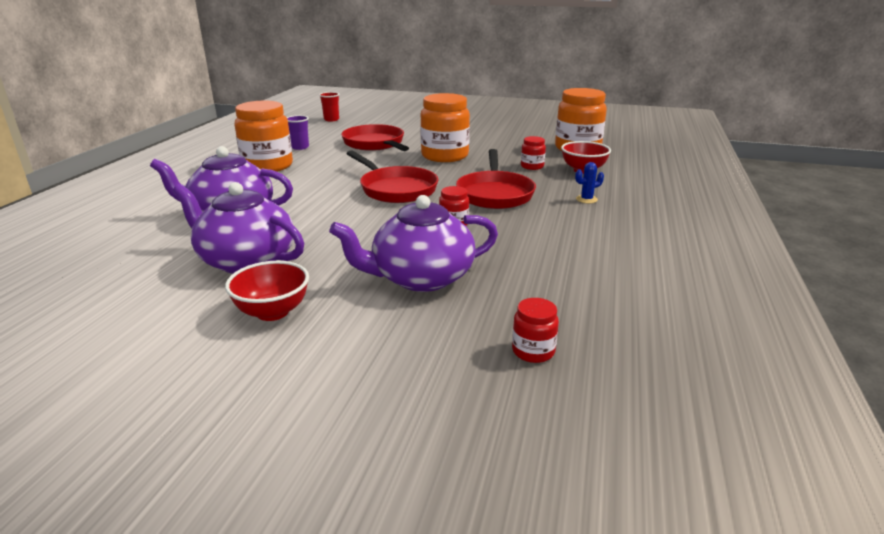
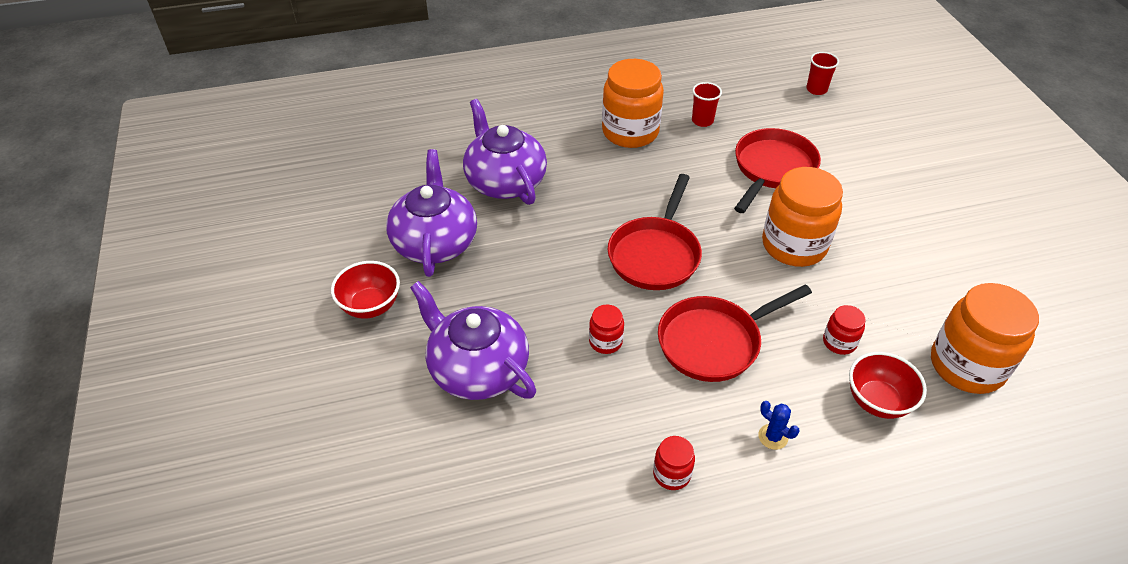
camera: 60 degrees right, 20 degrees up
purple cup [287,115,309,150] -> red cup [692,82,722,127]
red jar [512,298,559,363] -> red jar moved to [653,436,695,490]

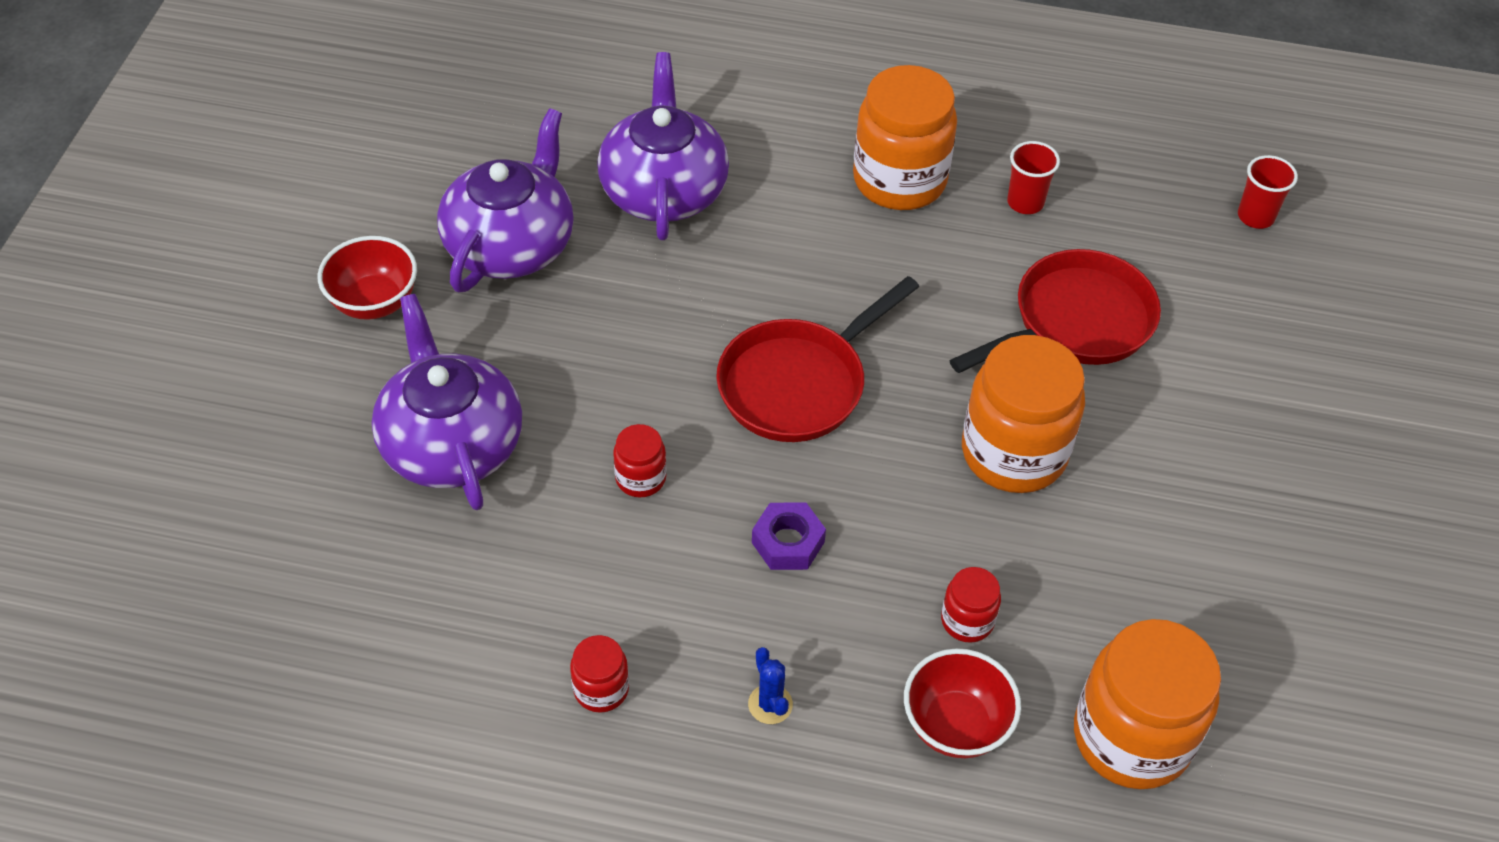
camera: 25 degrees right, 5 degrees up
red pan [658,284,812,382] -> purple nut [752,503,826,570]

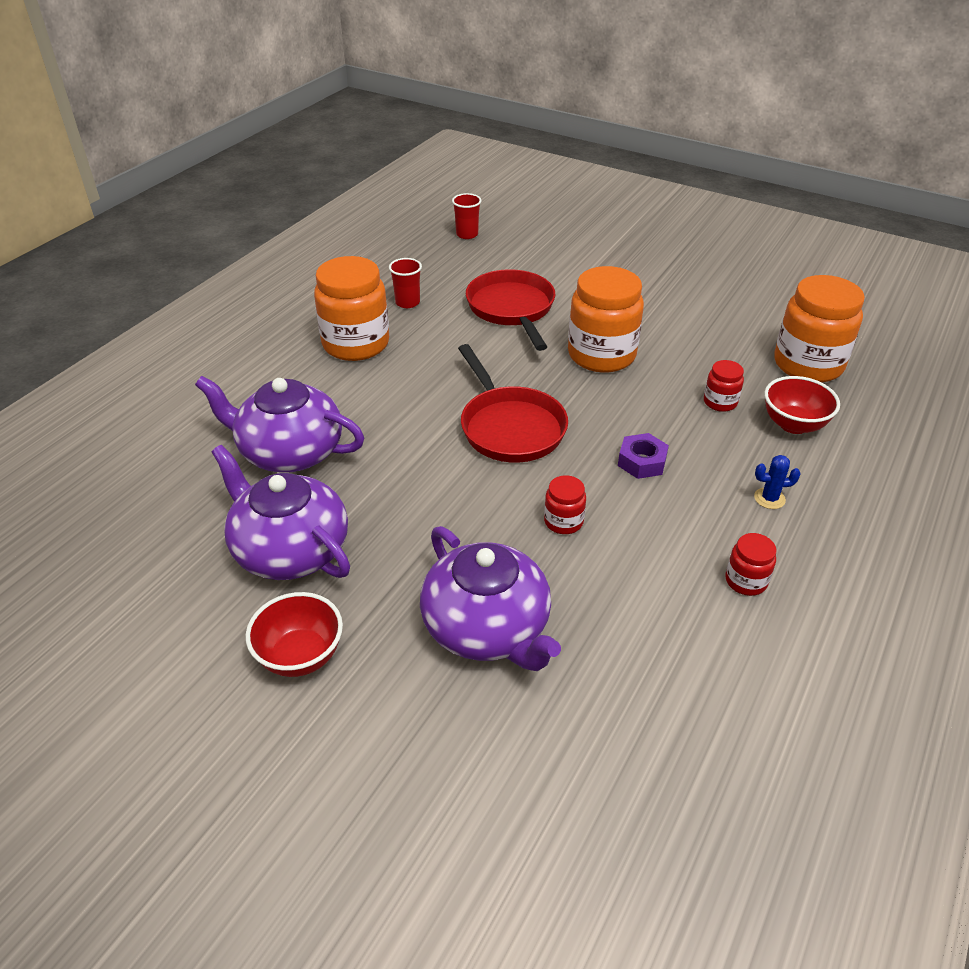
camera: 70 degrees left, 10 degrees down
purple teapot [372,294,522,510] -> purple teapot turned 120 degrees counterclockwise [420,526,561,671]

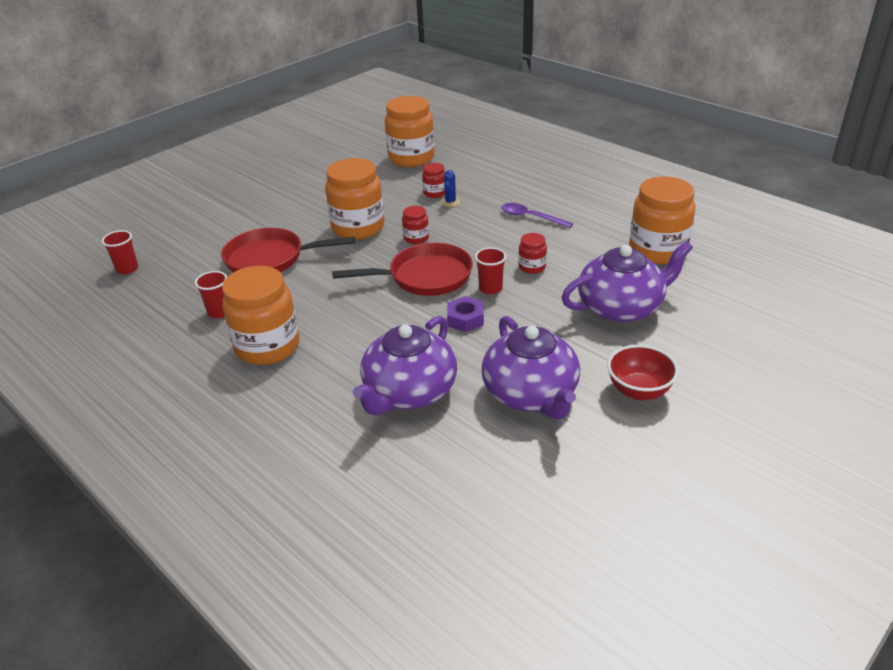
camera: 75 degrees left, 5 degrees down
purple teapot [212,445,350,580] -> purple teapot turned 75 degrees counterclockwise [482,316,580,419]
purple nut [618,433,669,479] -> purple nut moved to [447,296,484,332]
red jar [726,533,777,596] -> red jar moved to [402,206,429,244]
blue cactus [754,455,801,509] -> blue cactus moved to [441,170,460,207]
red bowl [764,376,840,434] -> none
none -> red cup [475,247,506,294]
none -> purple spoon [501,203,573,228]
none -> orange jar [629,176,696,264]

